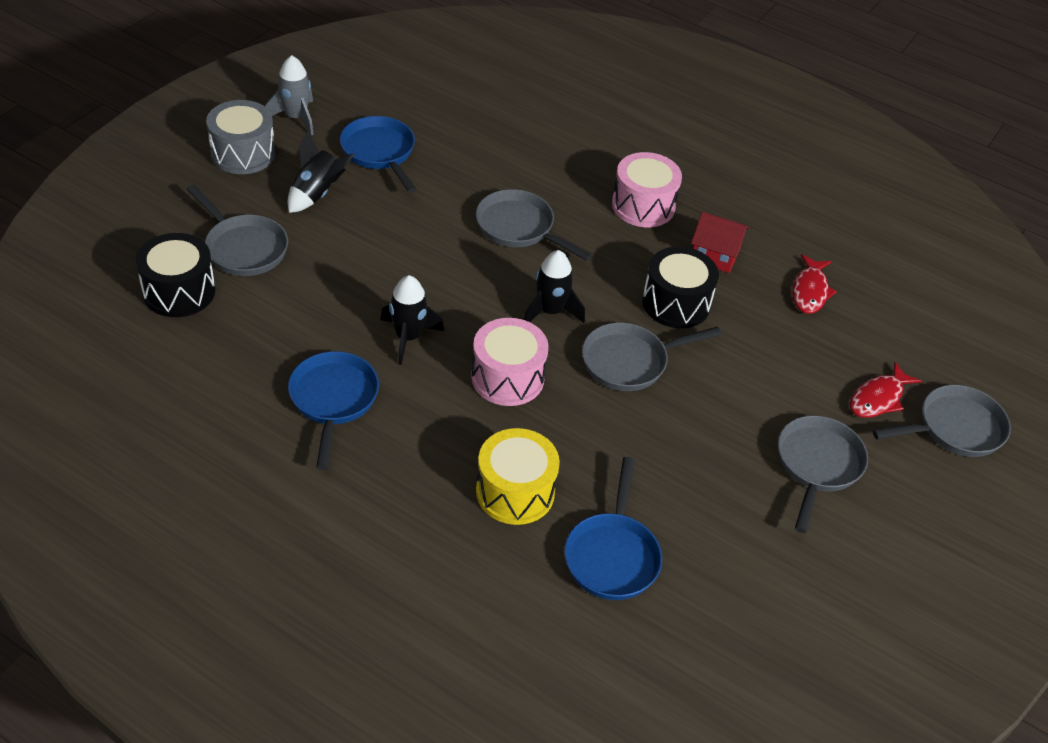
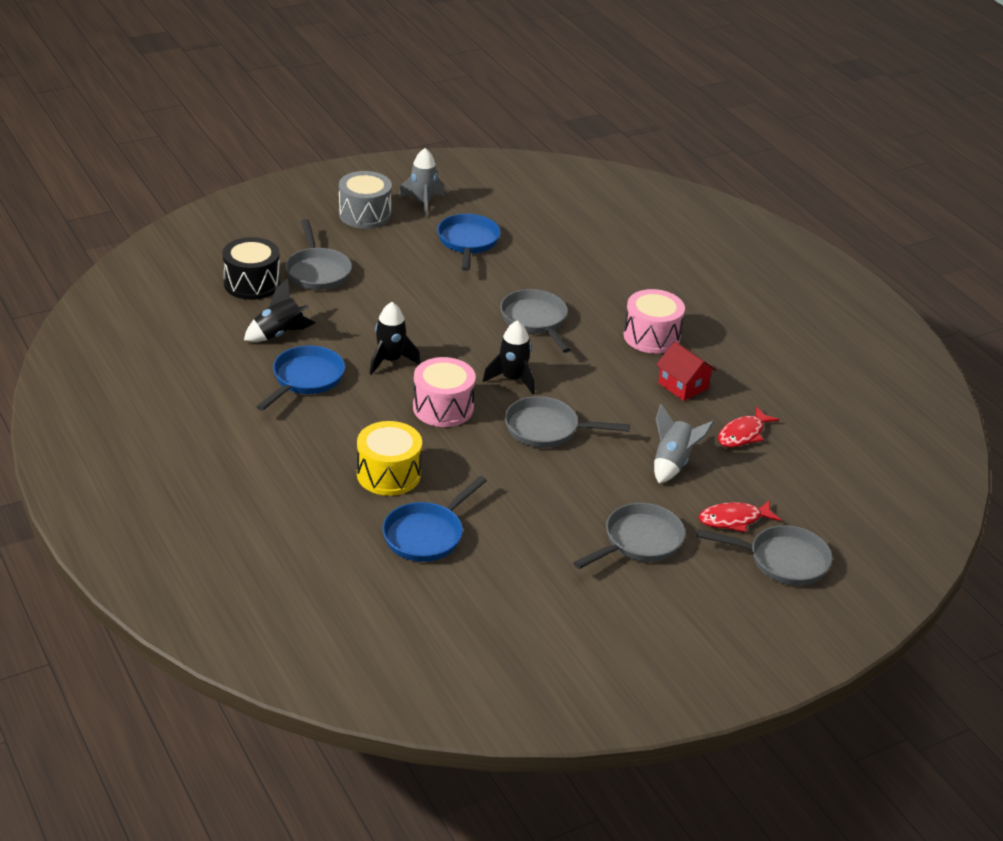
camera: 30 degrees right, 10 degrees down
black rocket [288,131,354,213] -> black rocket moved to [244,279,316,342]
black drum [642,247,719,328] -> none
none -> grey rocket [654,404,714,483]

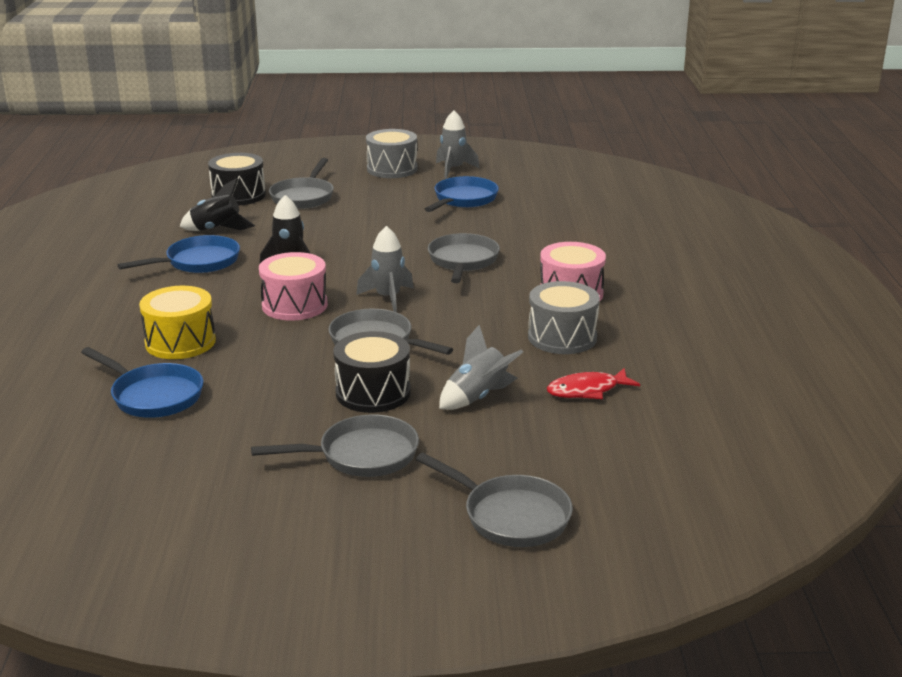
camera: 30 degrees right, 10 degrees down
blue pan [382,476,487,562] -> blue pan turned 120 degrees counterclockwise [81,347,203,418]
black rocket [483,320,535,395] -> grey rocket [356,226,414,312]
red house [656,341,716,401] -> grey drum [528,281,600,354]
red fish [699,500,781,532] -> none
none -> black drum [333,331,411,413]

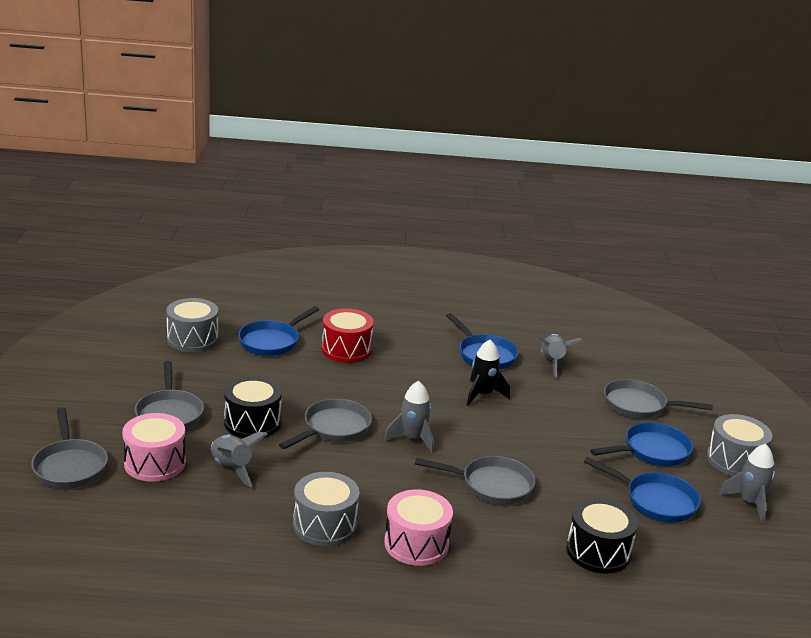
camera: 90 degrees right, 0 degrees up
yellow drum [139,286,216,359] -> red drum [322,308,374,363]
black rocket [180,178,255,231] -> grey rocket [536,334,583,377]
black drum [208,153,266,206] -> black drum moved to [566,498,638,574]
pink drum [259,252,328,321] -> pink drum moved to [122,413,186,482]
grey pan [416,453,573,547] -> grey pan turned 60 degrees counterclockwise [31,407,108,489]
red fish [547,368,640,399] -> none
none -> grey drum [166,298,218,352]
none -> blue pan [590,422,693,466]

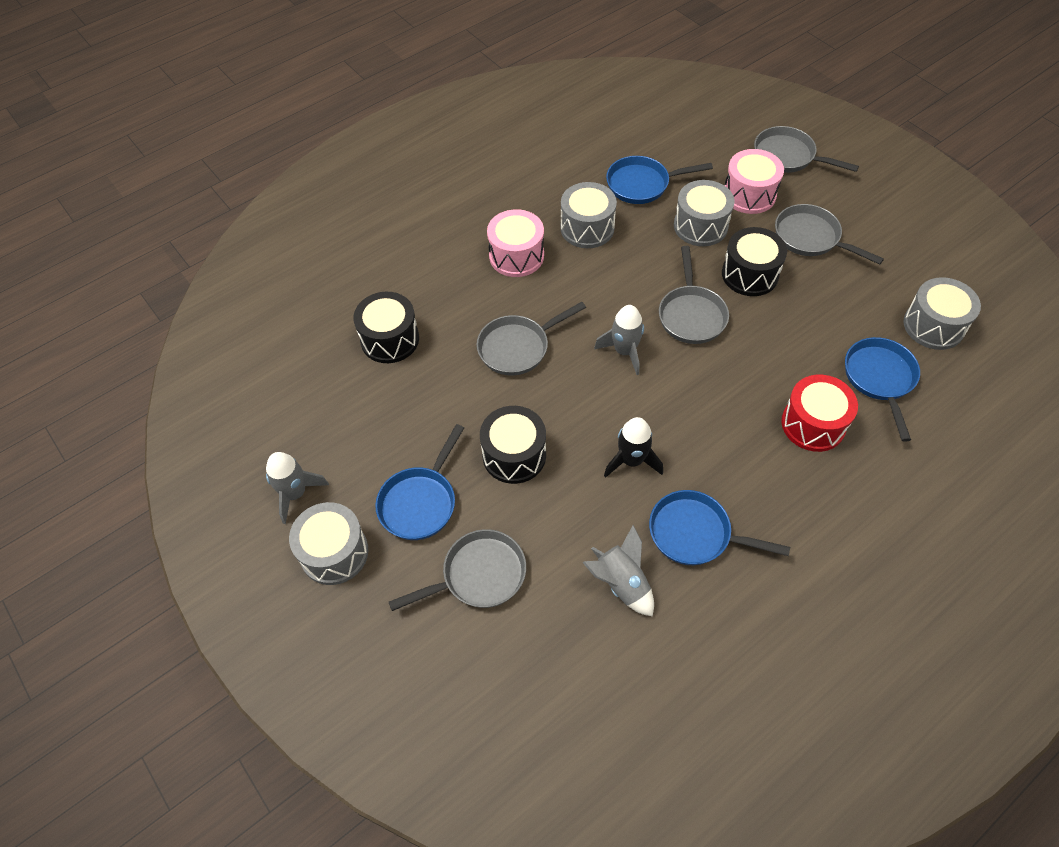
camera: 145 degrees right, 30 degrees up
grey rocket [211,432,268,487] -> grey drum [674,180,735,246]
blue pan [584,457,701,522] -> blue pan moved to [606,156,713,204]
none -> black drum [480,406,546,484]

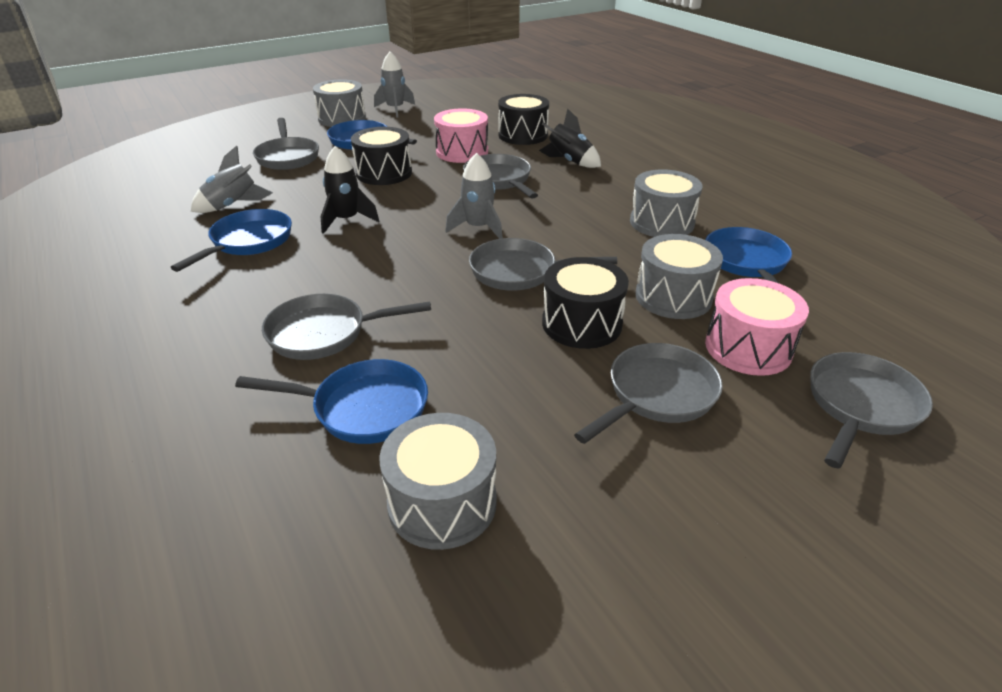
camera: 95 degrees right, 20 degrees down
pink drum [487,209,544,277] -> pink drum moved to [434,108,488,163]
red drum [781,375,858,452] -> grey pan [262,294,431,360]
none -> black rocket [539,109,601,168]

